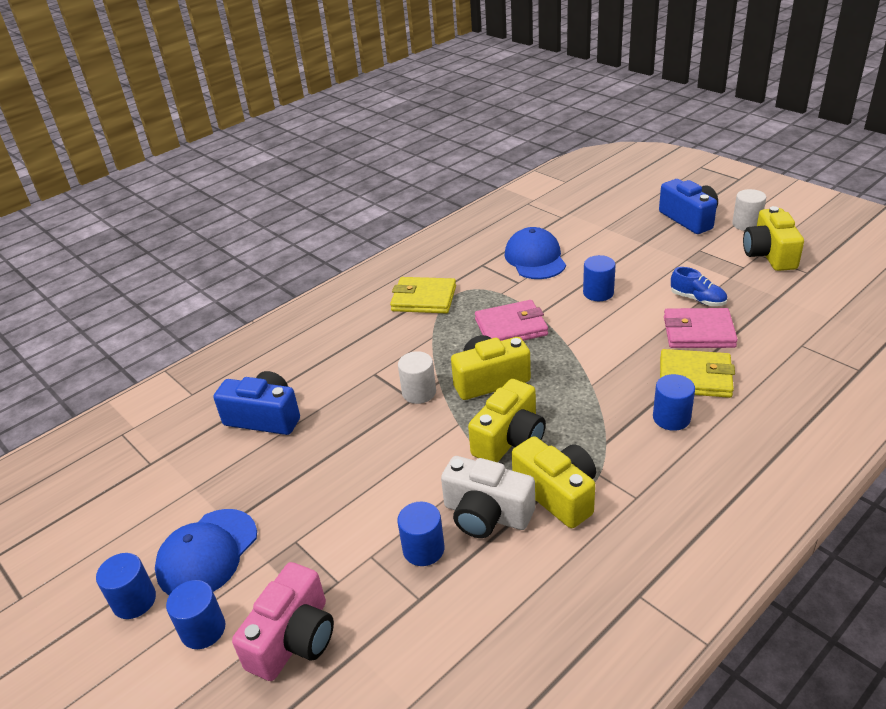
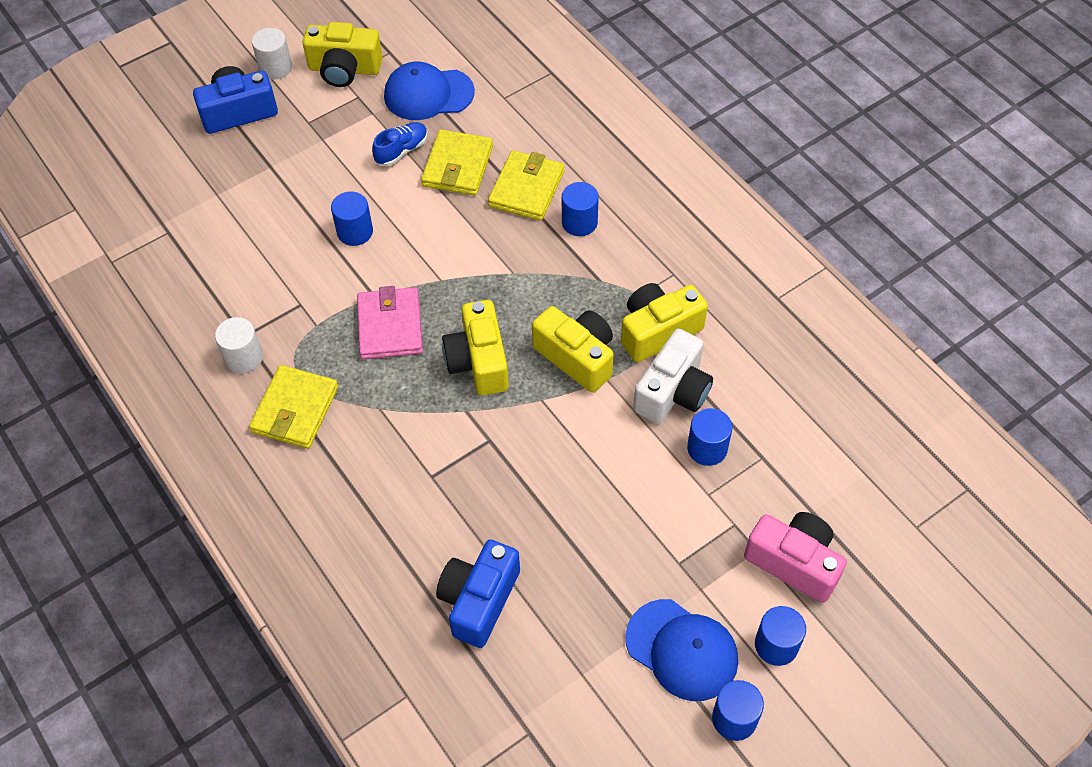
camera: 85 degrees left, 20 degrees up
white cylinder [398,351,436,404] -> white cylinder moved to [215,317,263,373]
blue cap [504,227,566,279] -> blue cap moved to [384,62,475,120]
pink wallet [664,308,738,348] -> yellow wallet [421,129,493,195]

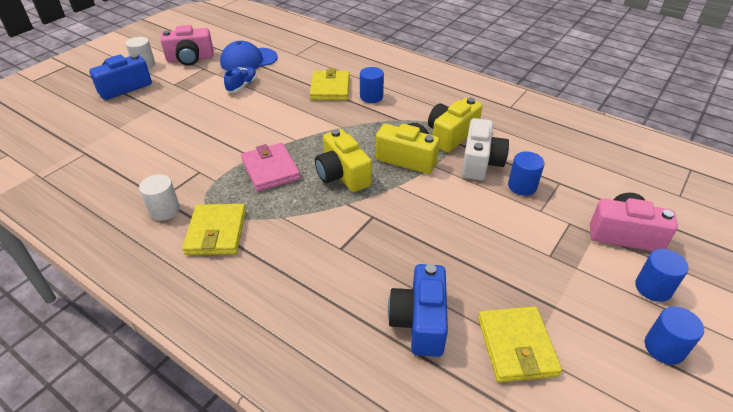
camera: 20 degrees left, 15 degrees down
yellow camera [302,22,383,87] -> pink camera [160,25,214,66]
blue cylinder [331,191,373,246] -> none
yellow wallet [421,129,493,195] -> yellow wallet moved to [478,306,562,382]
blue cap [625,599,738,701] -> none

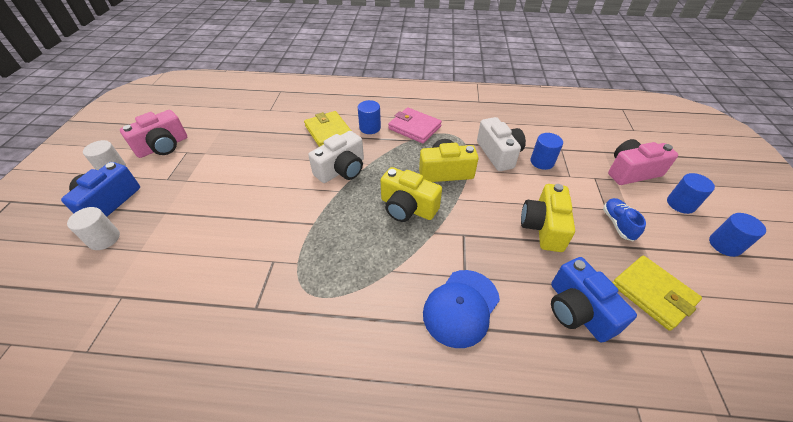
camera: 30 degrees left, 5 degrees up
white cylinder [139,174,180,221] -> white cylinder moved to [67,207,120,250]
yellow wallet [182,204,246,255] -> none
blue cap [220,41,278,71] -> blue cap moved to [423,270,500,348]
blue shoe [224,67,257,92] -> blue shoe moved to [603,198,646,241]
pink wallet [241,143,301,191] -> pink wallet moved to [388,107,442,143]
yellow camera [428,98,482,153] -> yellow camera moved to [521,184,575,252]
none -> white camera [308,131,364,183]

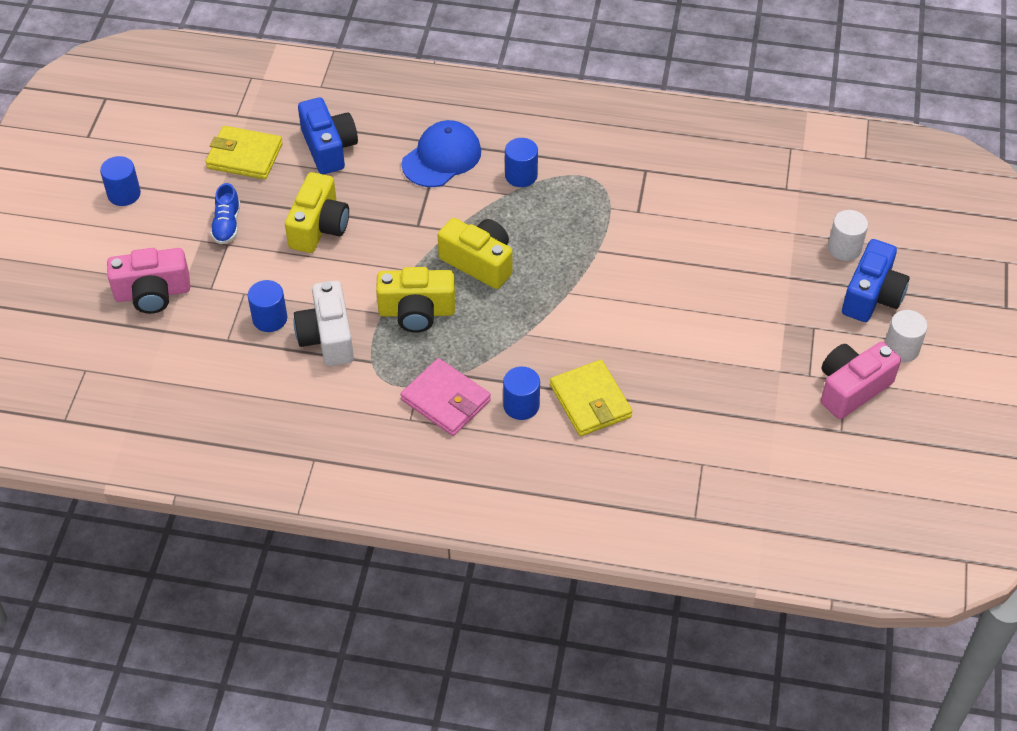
camera: 175 degrees left, 5 degrees up
white camera [308,131,364,183] -> none
yellow wallet [612,255,702,331] -> yellow wallet turned 45 degrees counterclockwise [206,126,283,179]
blue cylinder [667,173,715,214] -> blue cylinder moved to [505,138,538,187]

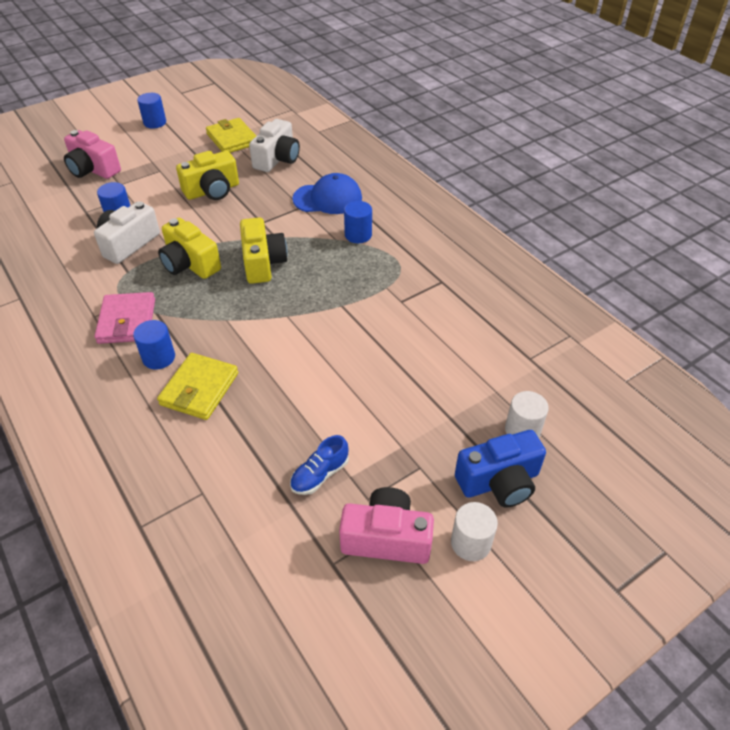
camera: 45 degrees right, 5 degrees down
blue shoe [210,183,240,245] -> blue shoe moved to [290,435,349,495]
blue camera [298,97,358,174] -> white camera [249,119,300,172]

